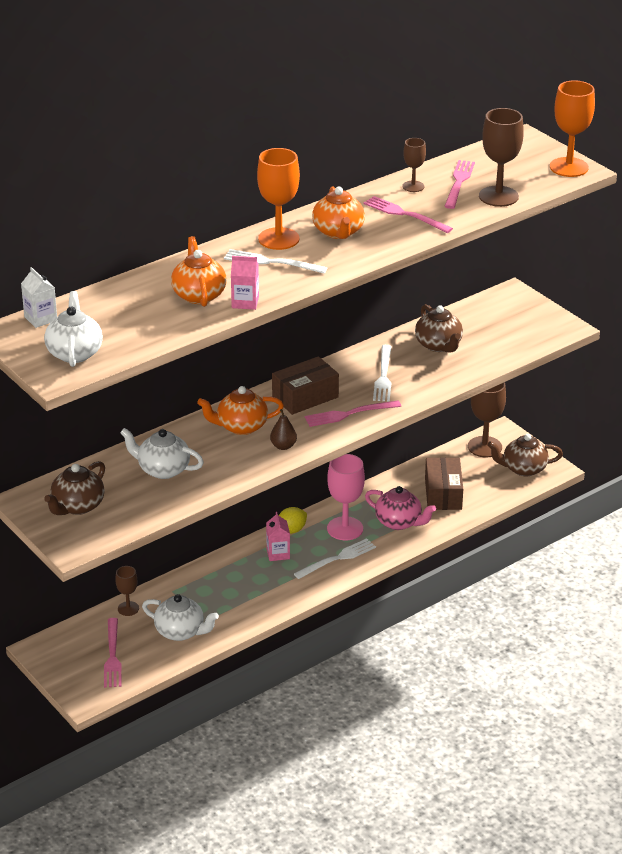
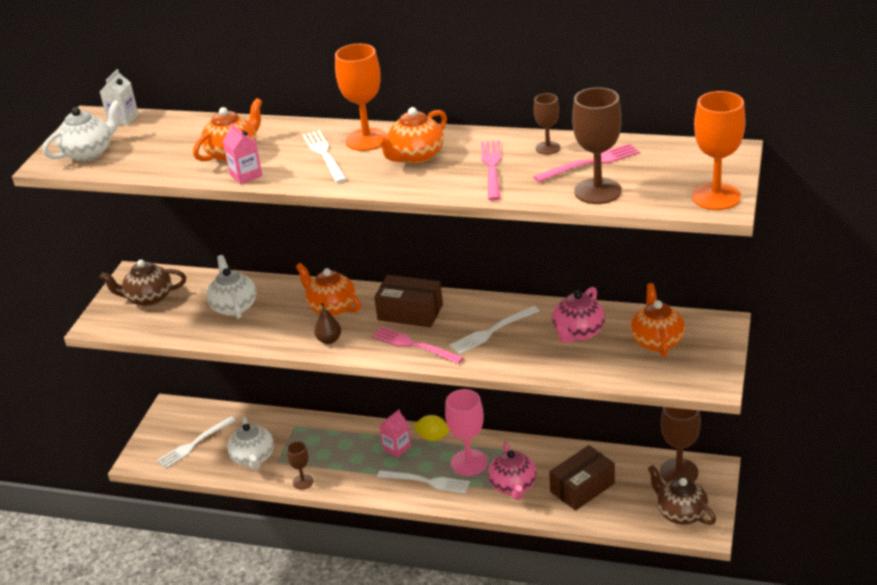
camera: 55 degrees right, 0 degrees up
pink fork [104,618,121,688] -> white fork [157,417,236,469]
brown goblet [115,566,139,616] -> brown goblet moved to [287,441,313,489]
brown teapot [415,304,463,353] -> pink teapot [552,287,605,343]
none -> orange teapot [630,283,685,357]

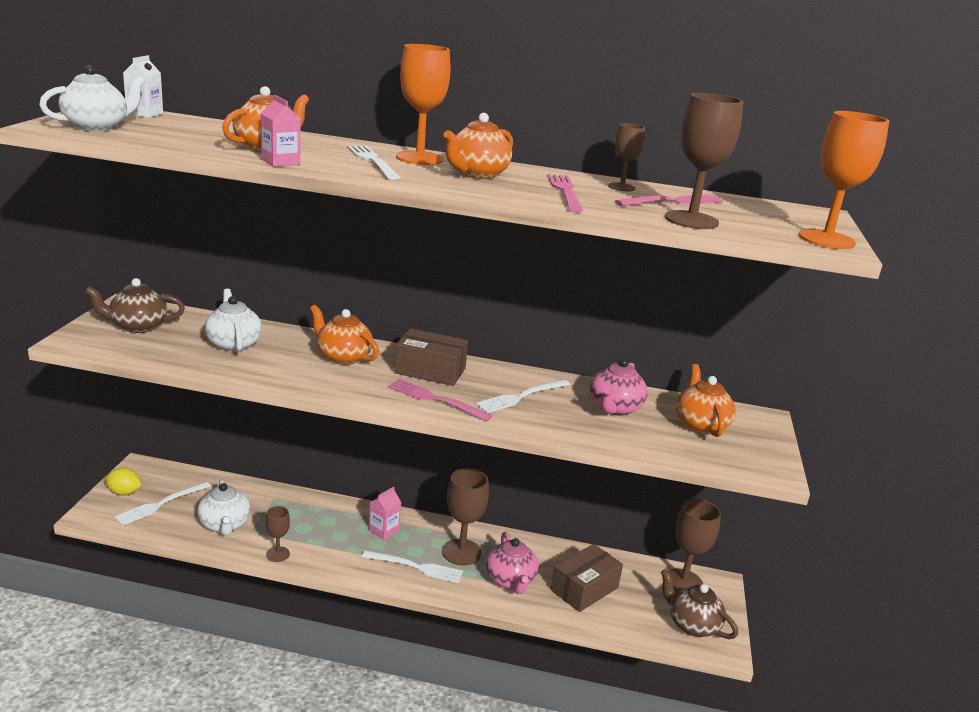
camera: 10 degrees left, 10 degrees down
brown pear [314,303,341,344] -> none
yellow lemon [413,415,449,441] -> yellow lemon moved to [104,467,141,495]
pink goblet [445,389,487,476] -> brown goblet [442,468,489,566]

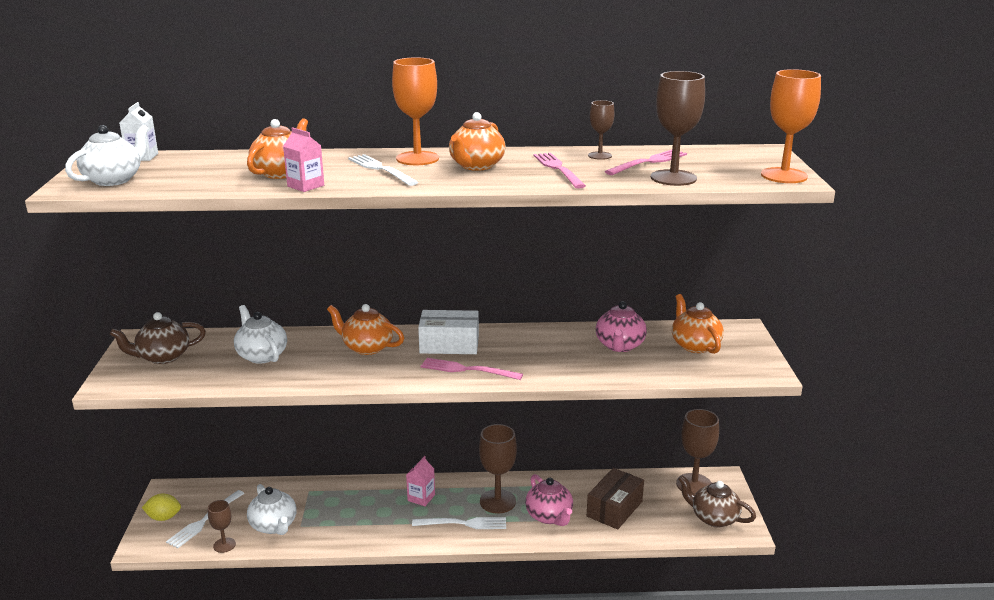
camera: 10 degrees left, 0 degrees up
brown goblet [266,506,290,562] -> brown goblet moved to [208,500,236,553]
brown box [394,328,468,386] -> white box [418,310,479,354]
white fork [475,379,570,413] -> none

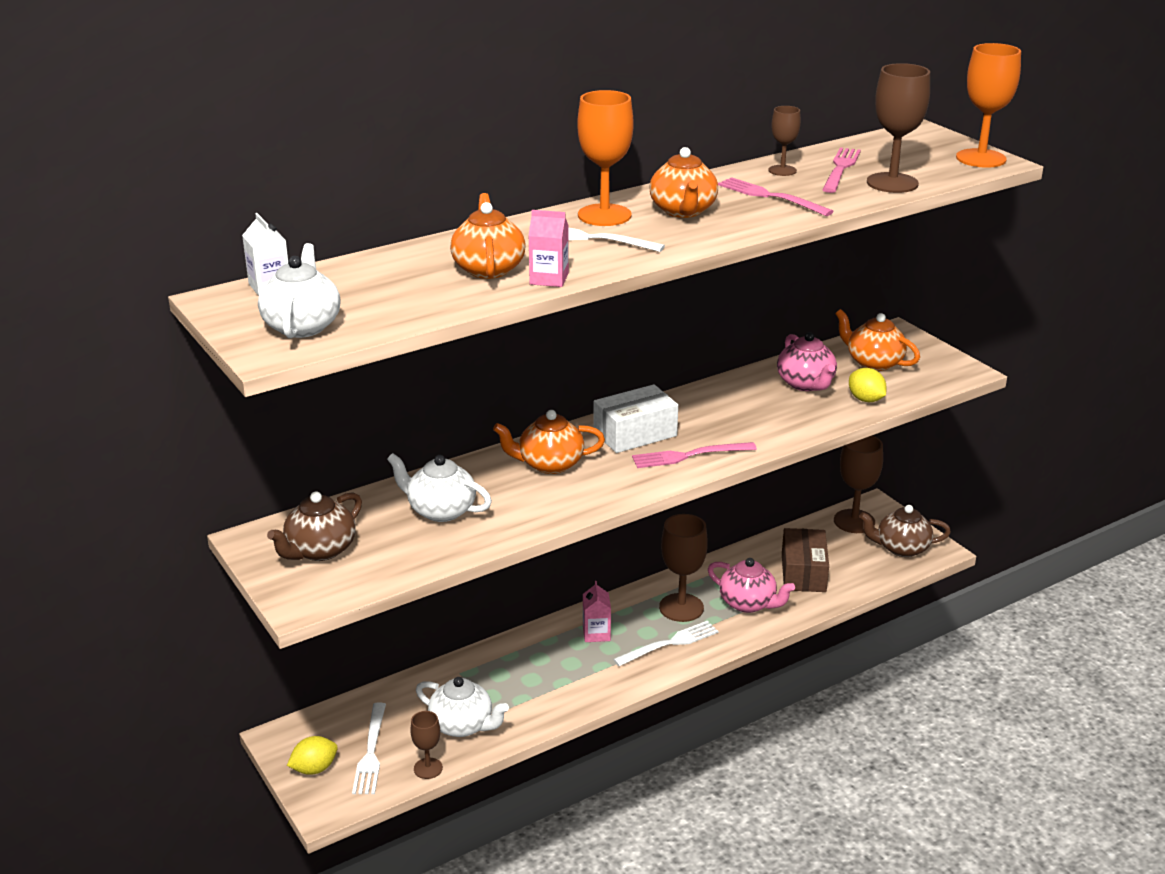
camera: 30 degrees left, 5 degrees up
none -> yellow lemon [849,368,887,402]

